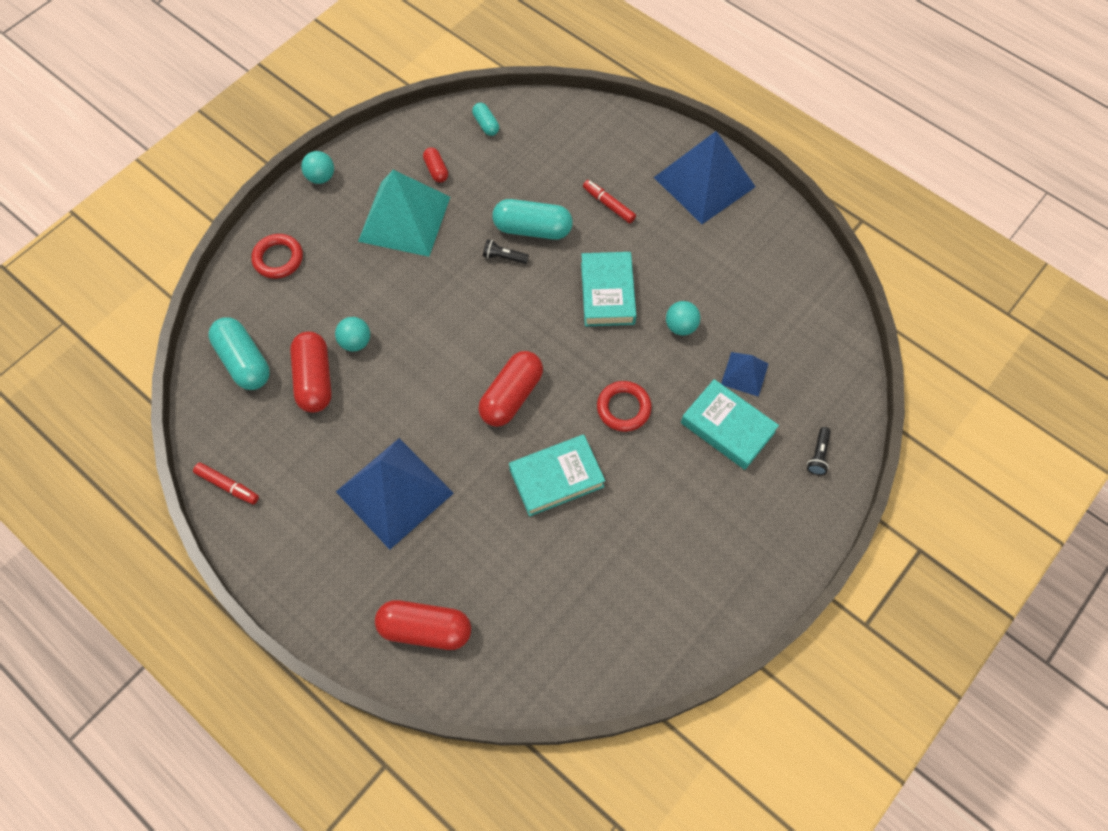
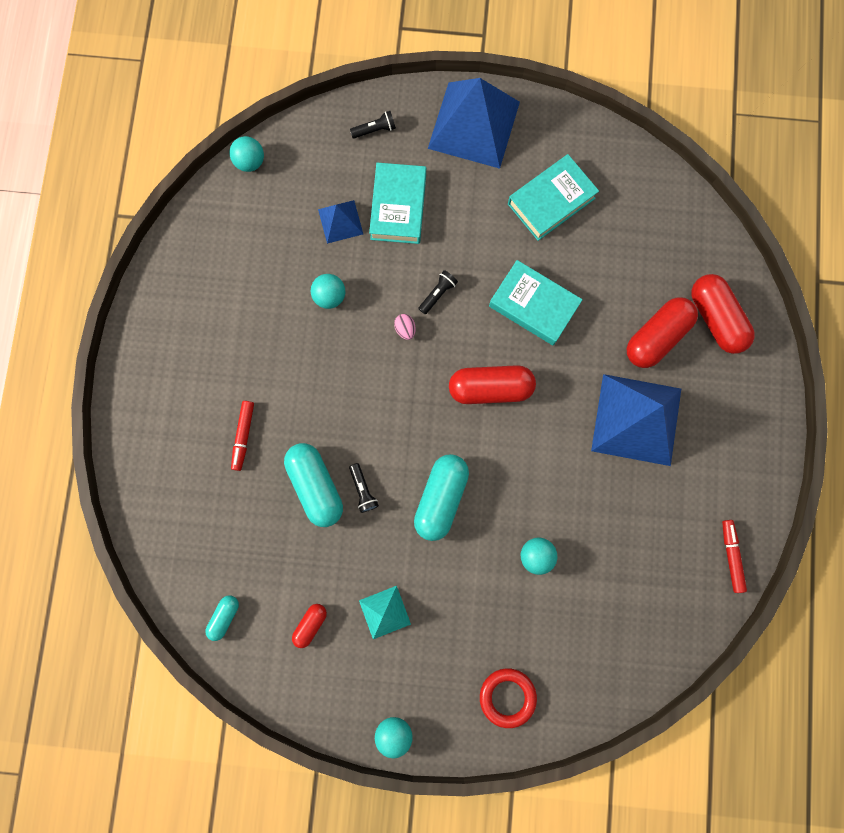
camera: 125 degrees left, 15 degrees up
turquoise capsule [208,317,270,390] -> turquoise capsule moved to [414,454,469,541]
red capsule [290,331,332,413] -> red capsule moved to [627,297,698,368]
turquoise pyramid [358,170,450,257] -> turquoise pyramid [359,586,411,639], size x0.49
turquoise book [581,252,636,327] -> turquoise book moved to [508,154,599,241]
red ring [597,381,652,432] -> black flashlight [418,270,458,314]
blue pyramid [654,131,756,224] -> blue pyramid moved to [428,78,520,169]
none -> turquoise ball [229,136,264,172]
none -> pink egg [394,314,416,340]

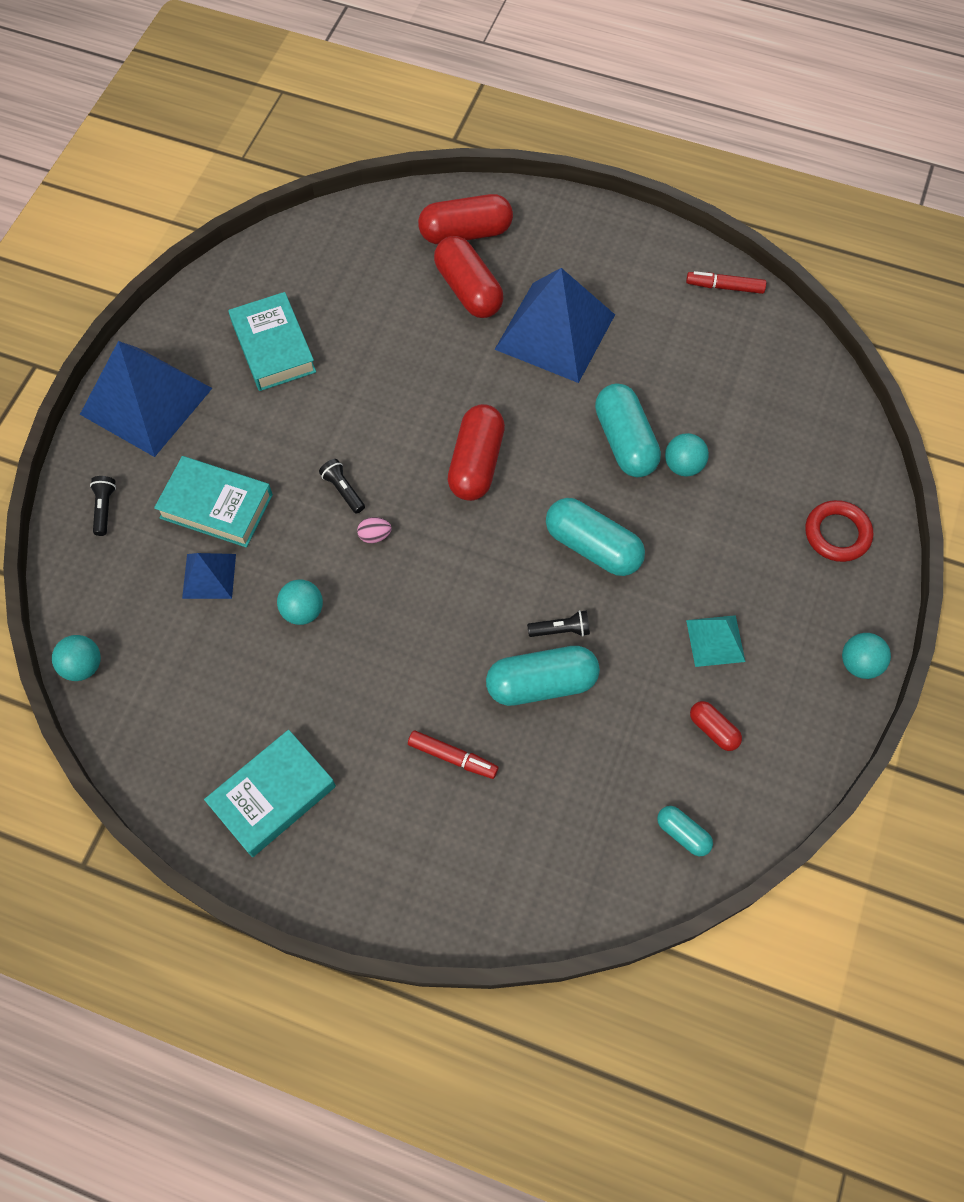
camera: 75 degrees left, 15 degrees down
turquoise book [489,260,583,345] -> turquoise book moved to [204,730,336,857]
none -> turquoise capsule [595,384,661,477]

